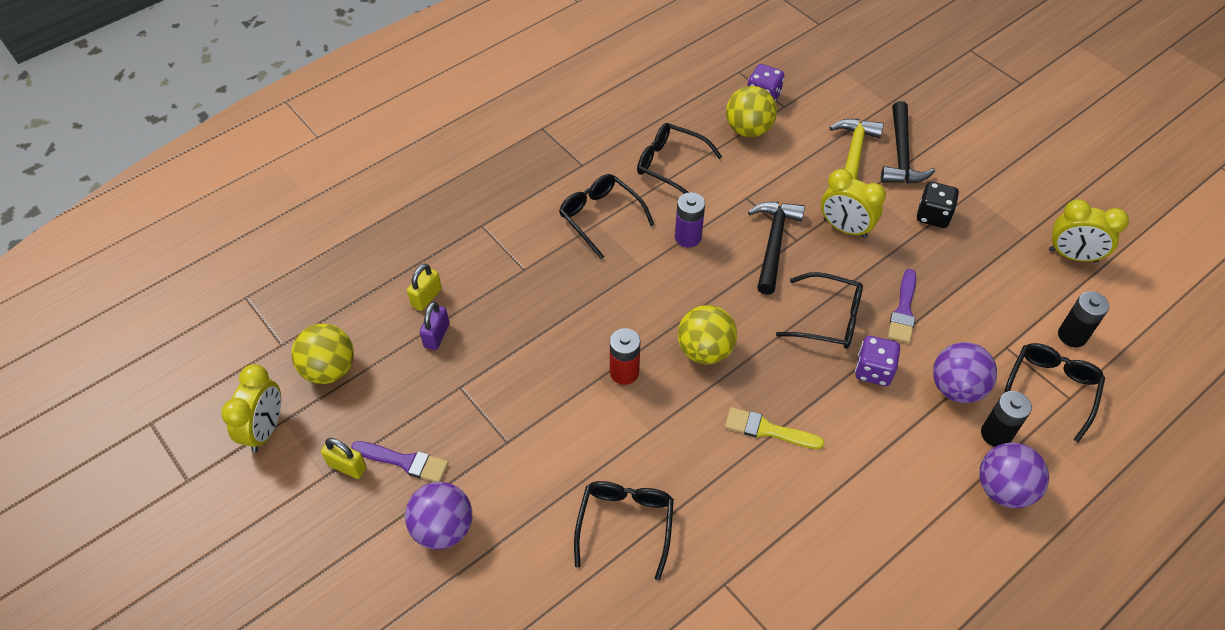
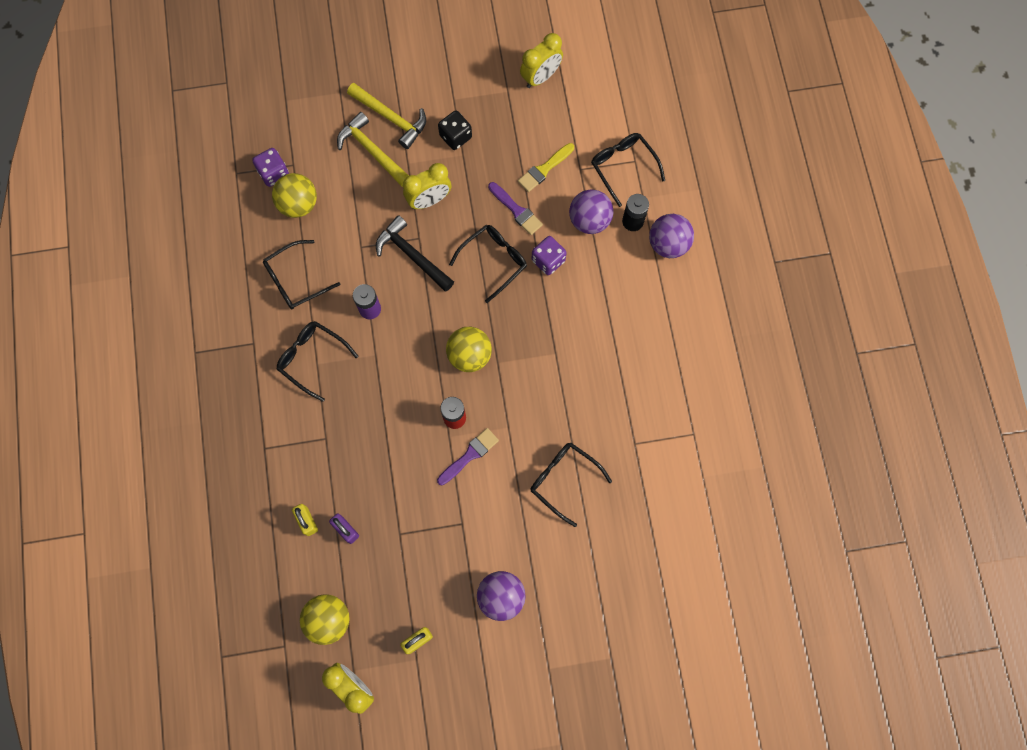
camera: 60 degrees left, 20 degrees up
purple brush [351,441,449,482] -> purple brush moved to [437,428,499,486]
black glasses [559,174,654,259] -> black glasses turned 45 degrees clockwise [277,321,359,402]
yellow brush [725,407,824,449] -> yellow brush moved to [518,143,574,192]
black hammer [881,101,935,184] -> yellow hammer [347,83,426,149]
black battery [1058,291,1109,347] -> none

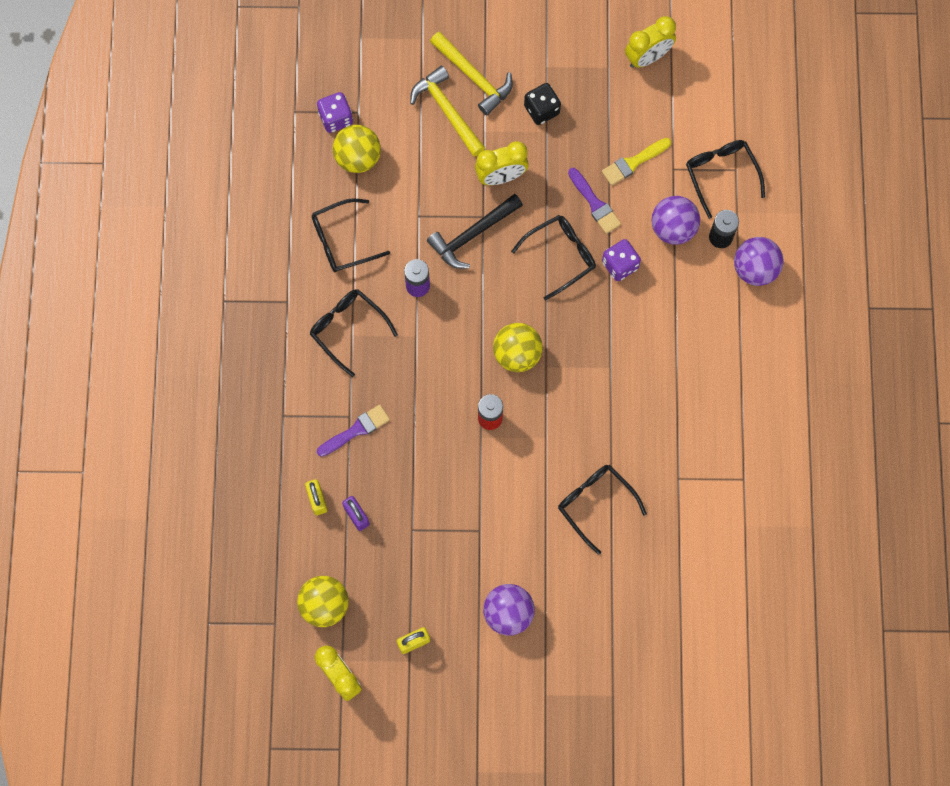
camera: 10 degrees right, 0 degrees up
black hammer [376,215,454,292] -> black hammer turned 90 degrees counterclockwise [427,194,523,269]
purple brush [437,428,499,486] -> purple brush moved to [317,405,390,457]

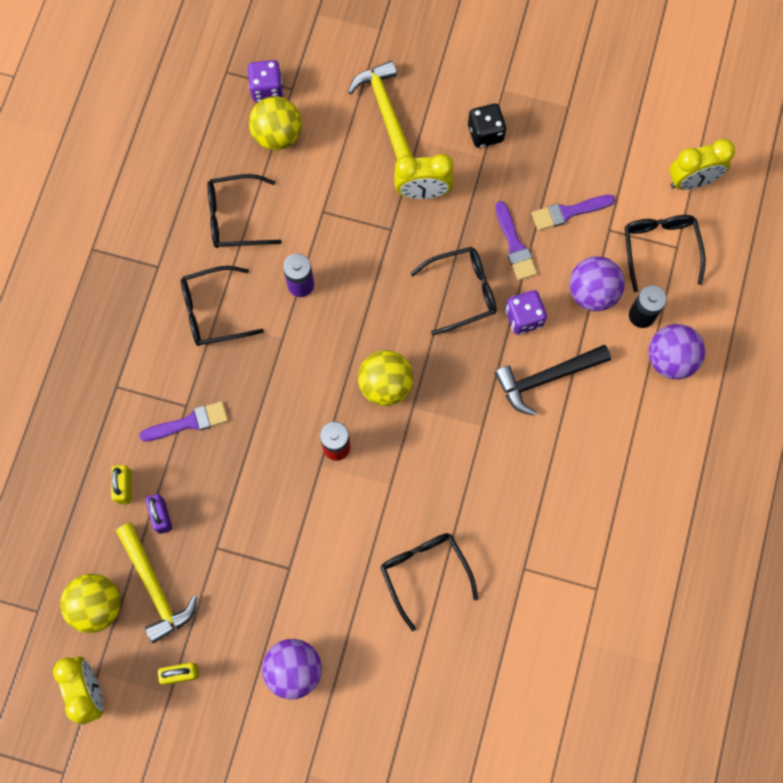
camera: 15 degrees right, 0 degrees up
black glasses [310,289,398,377] -> black glasses turned 75 degrees counterclockwise [181,266,264,346]
black hammer [427,194,523,269] -> black hammer moved to [495,345,611,416]
yellow hammer [430,31,513,115] -> yellow hammer moved to [116,523,197,643]
yellow brush [602,138,671,185] -> purple brush [532,195,615,231]
yellow clock [625,16,676,68] -> yellow clock moved to [669,139,735,190]

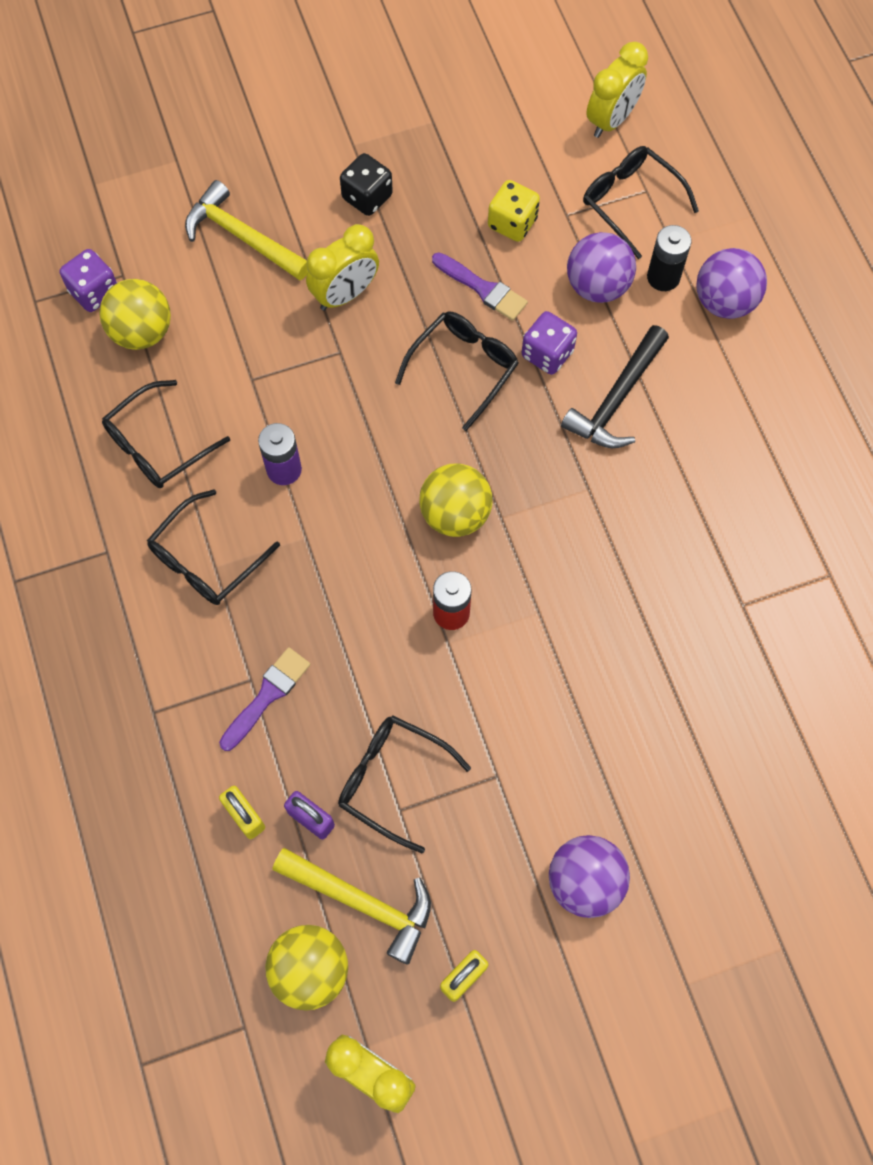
camera: 35 degrees left, 5 degrees down
black glasses [381,533,478,631] -> black glasses moved to [338,715,471,853]
purple brush [532,195,615,231] -> yellow dice [488,180,540,242]

